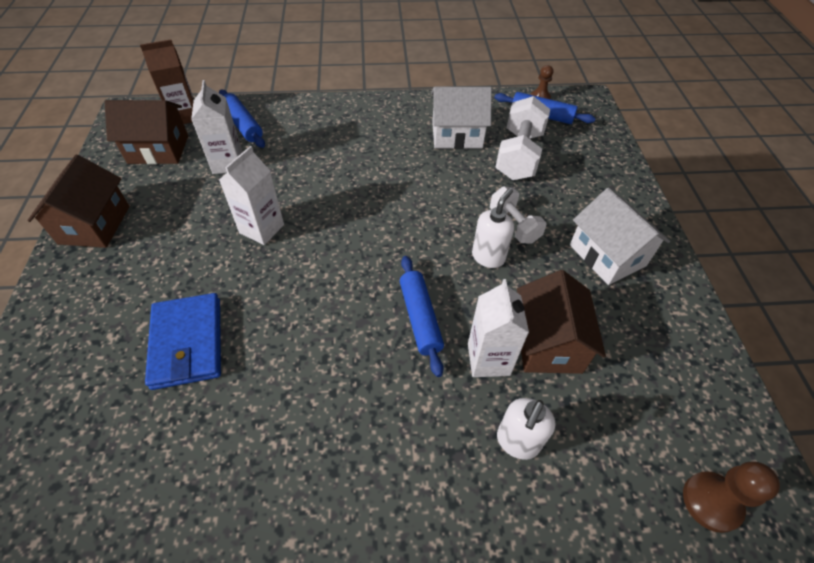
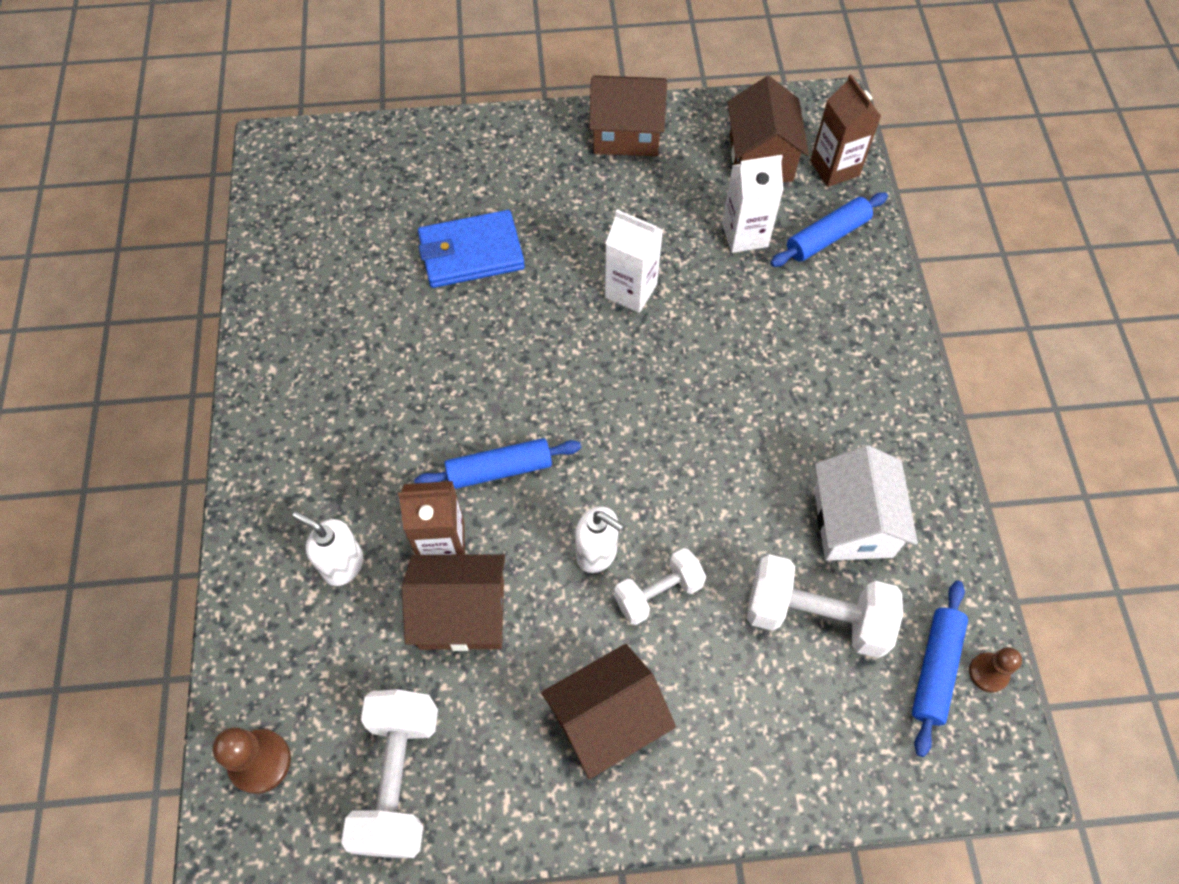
camera: 90 degrees right, 10 degrees up
white carton [468,279,529,377] -> brown carton [398,481,465,555]
white house [570,188,670,285] -> brown house [541,644,676,779]
none -> white dumbbell [341,689,438,858]

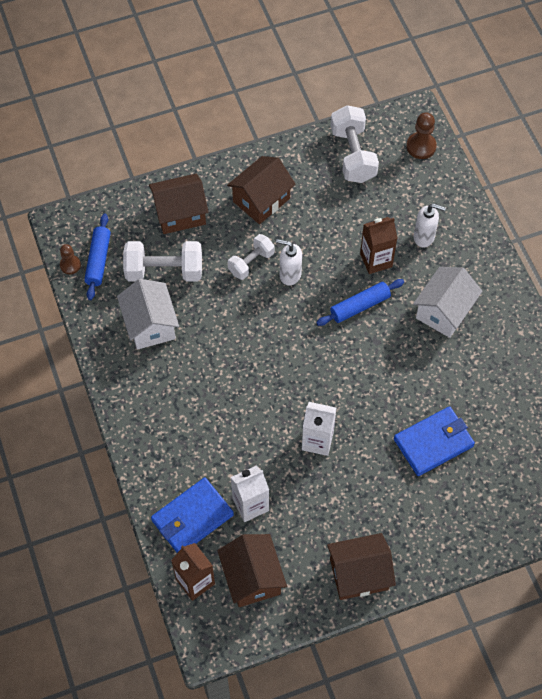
camera: 165 degrees right, 0 degrees up
brown house [401,554,505,651] -> brown house moved to [149,173,209,234]
blue rolling pin [770,192,888,267] -> blue wallet [151,477,234,553]
none -> white house [413,267,482,338]

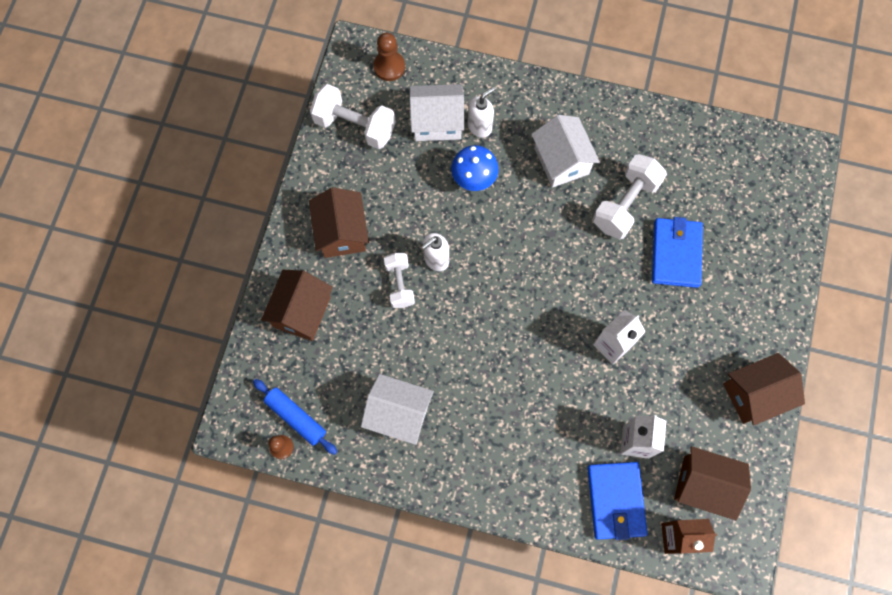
camera: 55 degrees left, 10 degrees up
white dumbbell [123,241,202,282] -> white dumbbell moved to [593,154,667,239]
blue rolling pin [316,279,404,326] -> none
brown house [327,533,396,600] -> brown house turned 45 degrees clockwise [723,353,805,426]
brown carton [360,217,398,274] -> blue mushroom [451,145,498,191]
none -> white house [410,84,465,141]

